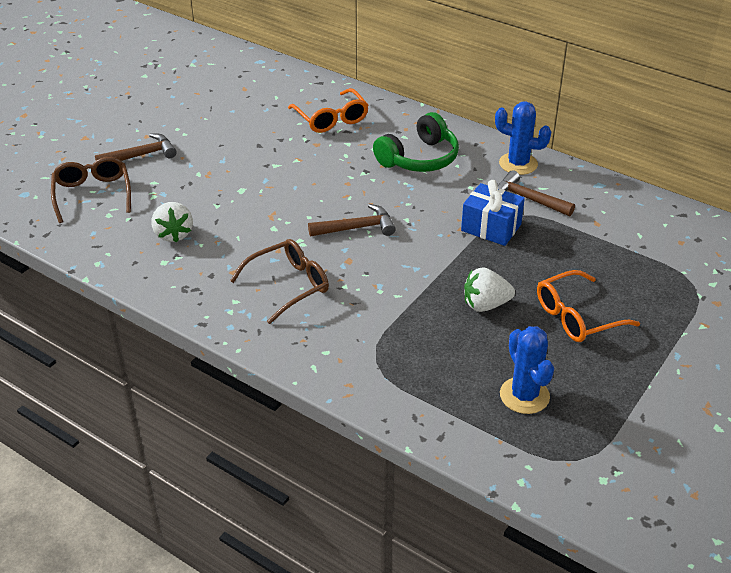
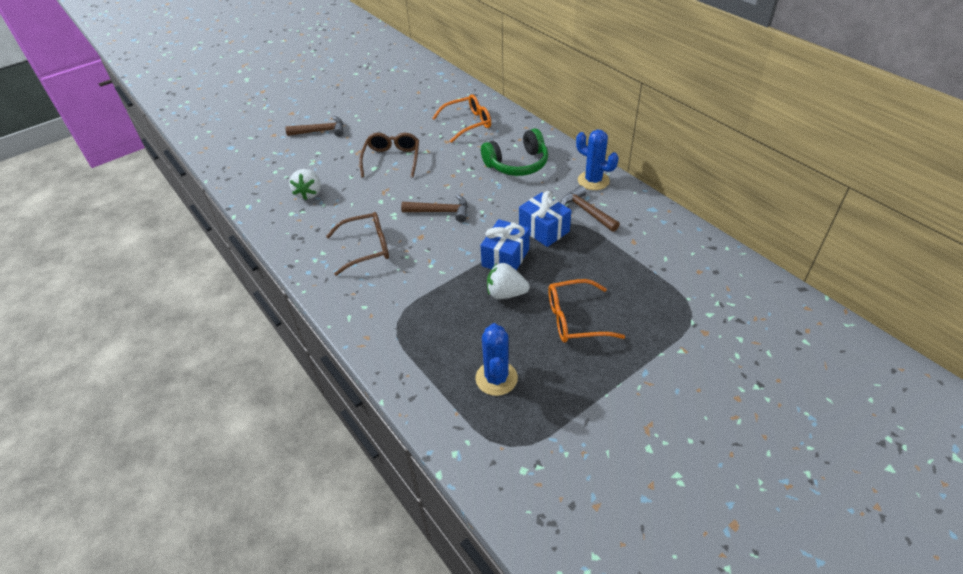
camera: 20 degrees right, 5 degrees up
brown glasses [51,157,131,223] -> brown glasses moved to [359,133,419,178]
orange glasses [288,88,369,133] -> orange glasses turned 105 degrees counterclockwise [432,94,491,143]
none -> blue gift [481,219,530,270]

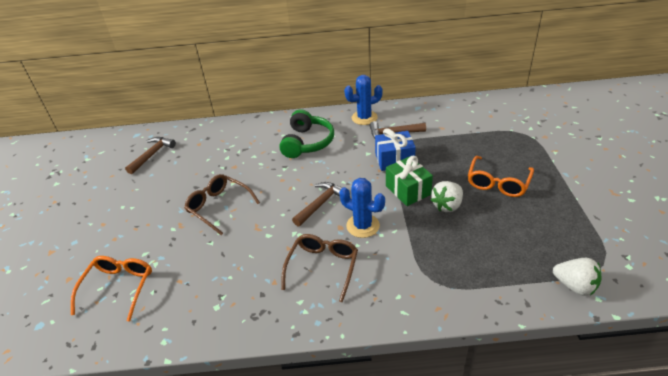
camera: 55 degrees left, 5 degrees down
brown hammer [285,116,344,137] -> brown hammer moved to [125,137,176,174]
white strawberry [289,169,321,200] -> white strawberry moved to [553,258,602,296]
orange glasses [432,94,491,143] -> orange glasses moved to [71,256,152,322]
blue cactus [475,323,518,396] -> blue cactus moved to [339,178,385,238]
blue gift [481,219,530,270] -> green gift [386,156,433,206]

